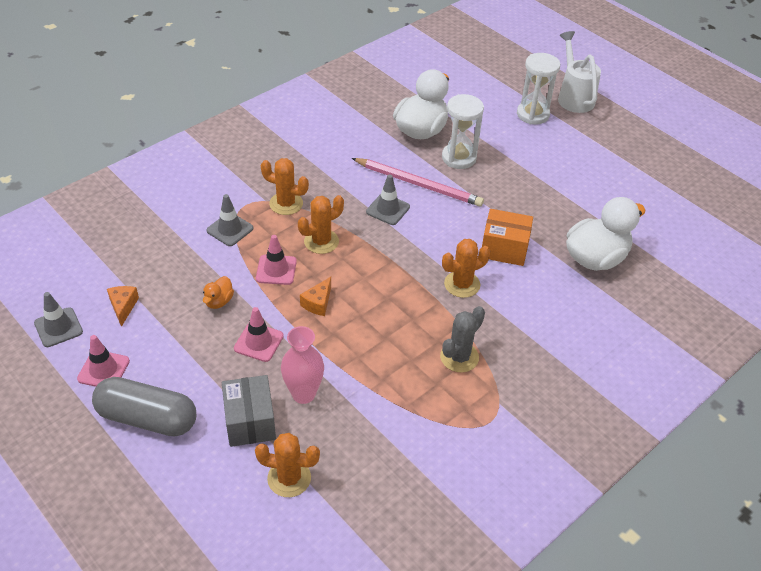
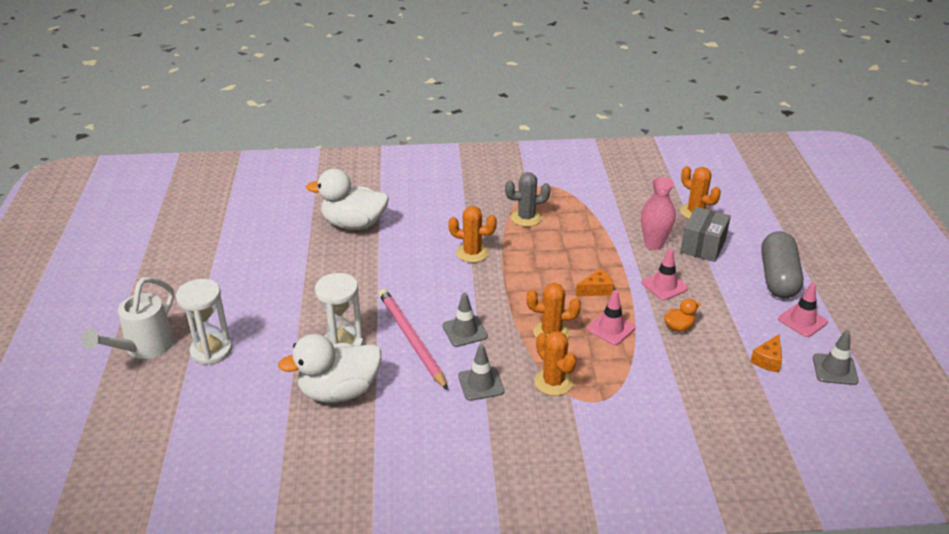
camera: 140 degrees left, 10 degrees down
grey capsule [92,377,196,436] -> grey capsule turned 45 degrees clockwise [761,231,803,298]
grey traffic cone [207,194,253,246] -> grey traffic cone moved to [458,344,505,401]
orange box [482,209,533,266] -> none

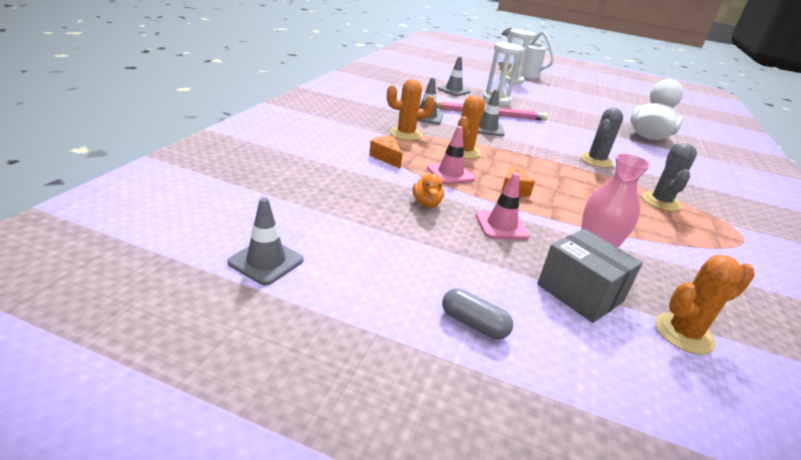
camera: 110 degrees right, 5 degrees down
white duck [278,334,381,403] -> grey traffic cone [437,56,471,96]
orange cactus [448,206,497,263] -> grey cactus [580,108,623,168]
orange cheese [750,334,782,373] -> orange cheese moved to [369,137,403,169]
grey capsule [761,231,803,298] -> grey capsule [442,288,513,340], size x0.49
pink traffic cone [778,283,828,337] -> none

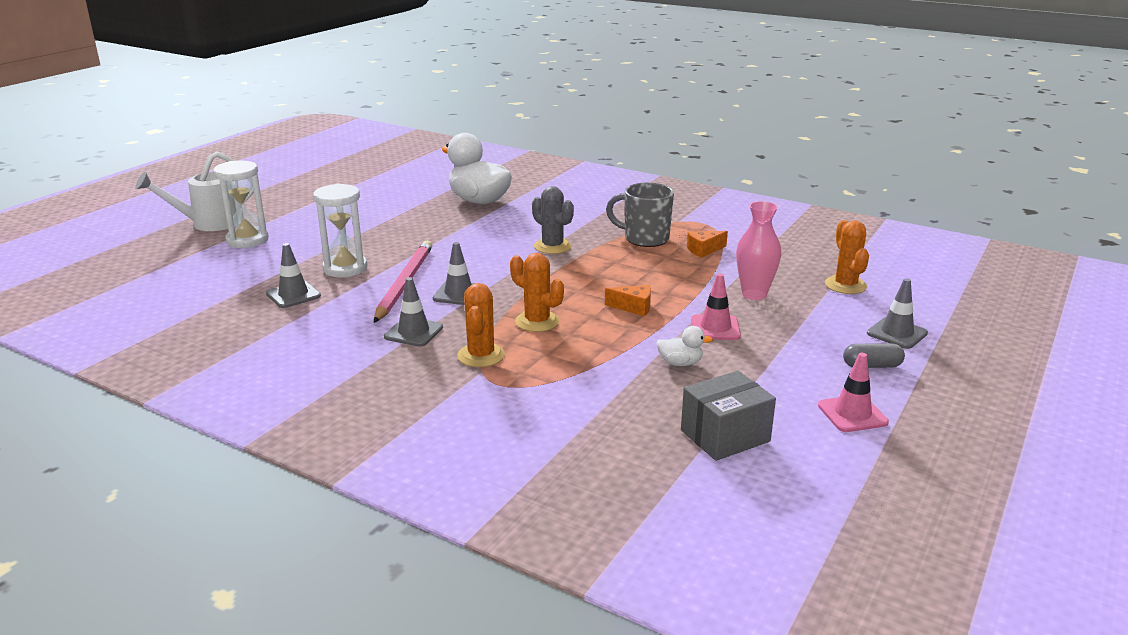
camera: 75 degrees left, 5 degrees down
grey traffic cone [227,197,303,285] -> grey traffic cone moved to [867,278,928,349]
orange cheese [369,137,403,169] -> orange cheese moved to [687,231,728,258]
orange duck [413,174,444,208] -> white duck [656,326,713,366]
pink traffic cone [427,126,475,184] -> pink traffic cone moved to [818,353,889,432]
grey capsule [442,288,513,340] -> grey capsule turned 45 degrees clockwise [843,343,905,368]
grey box [537,229,643,323] -> grey box moved to [681,371,776,461]
grey cactus [642,143,697,211] -> grey mug [606,183,674,247]

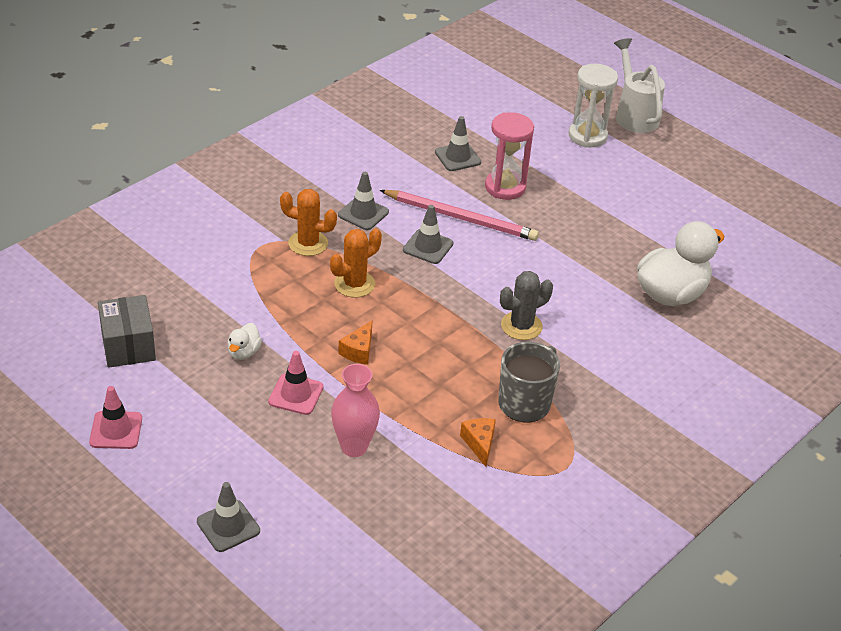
camera: 100 degrees right, 15 degrees up
white hourglass [313,184,368,277] -> pink hourglass [485,112,534,200]
orange cactus [825,220,869,294] -> none
grey capsule [843,343,905,368] -> none

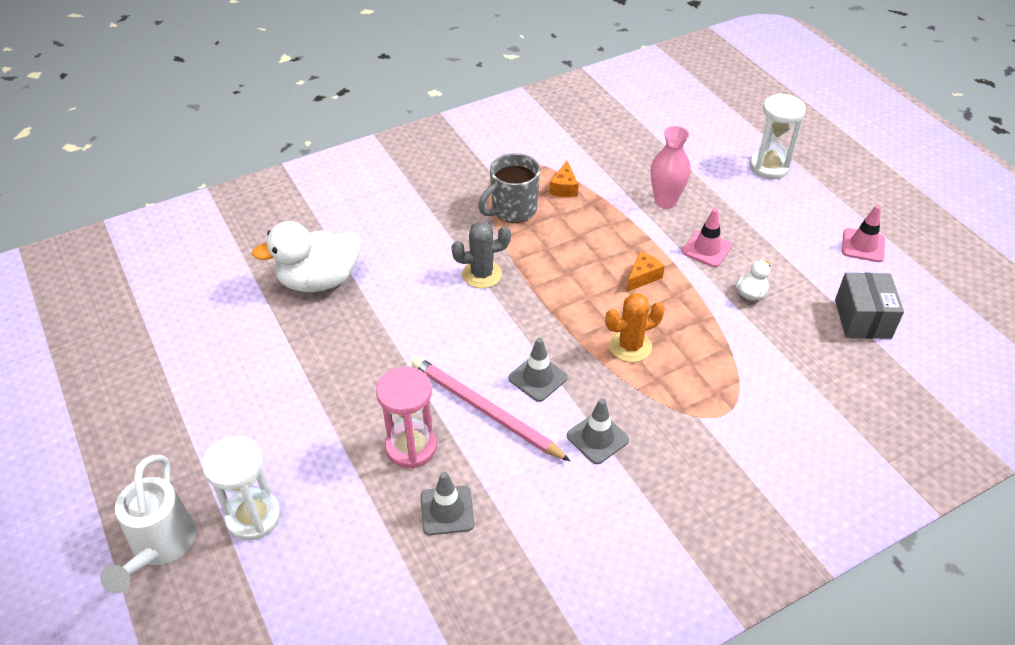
camera: 160 degrees left, 5 degrees up
grey traffic cone [197,482,260,552] -> white hourglass [750,93,806,179]
orange cactus [280,189,337,256] -> none

